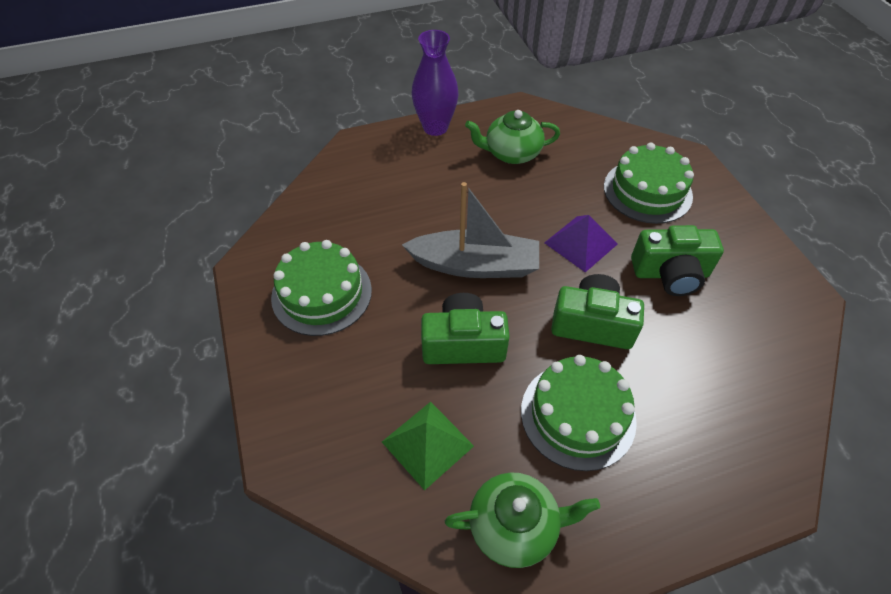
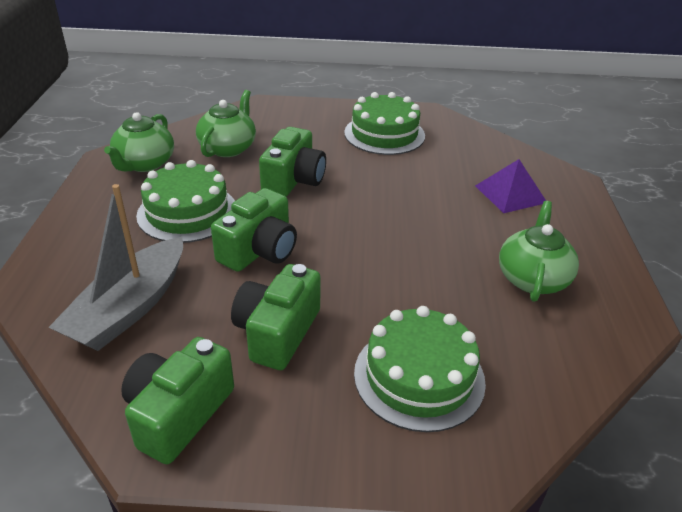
camera: 110 degrees right, 15 degrees down
green pyramid [382,402,474,490] -> green teapot [196,90,256,157]
grey boat [402,182,539,278] -> grey boat moved to [49,184,183,351]
purple vase [412,30,459,136] -> none
purple pyramid [544,215,618,272] -> purple pyramid moved to [475,159,546,213]
none -> green camera [121,337,234,464]

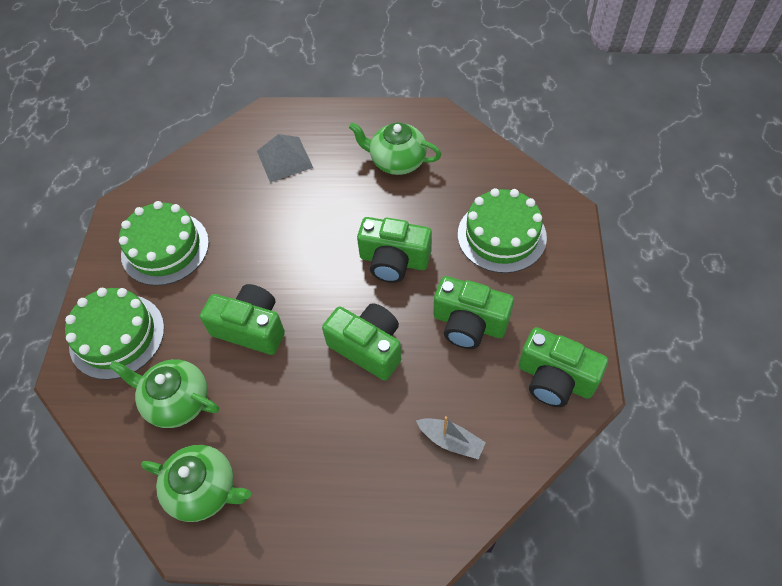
camera: 85 degrees left, 20 degrees up
grey boat [49,184,183,351] -> grey boat [416,416,486,459], size x0.49
green cake [136,160,235,243] -> green cake moved to [65,288,164,380]
purple pyramid [475,159,546,213] -> grey pyramid [257,134,313,182]
none -> green camera [357,217,432,283]

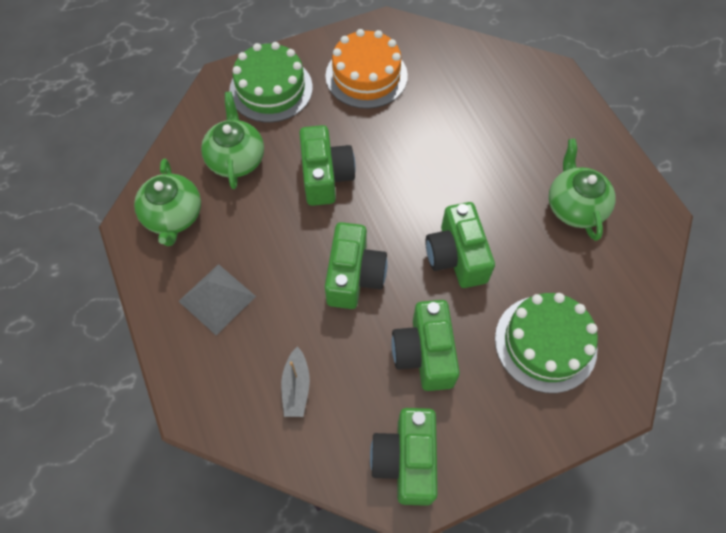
camera: 60 degrees right, 5 degrees up
green cake [119,201,209,286] -> orange cake [325,29,408,109]
grey pyramid [257,134,313,182] -> grey pyramid moved to [178,264,256,335]

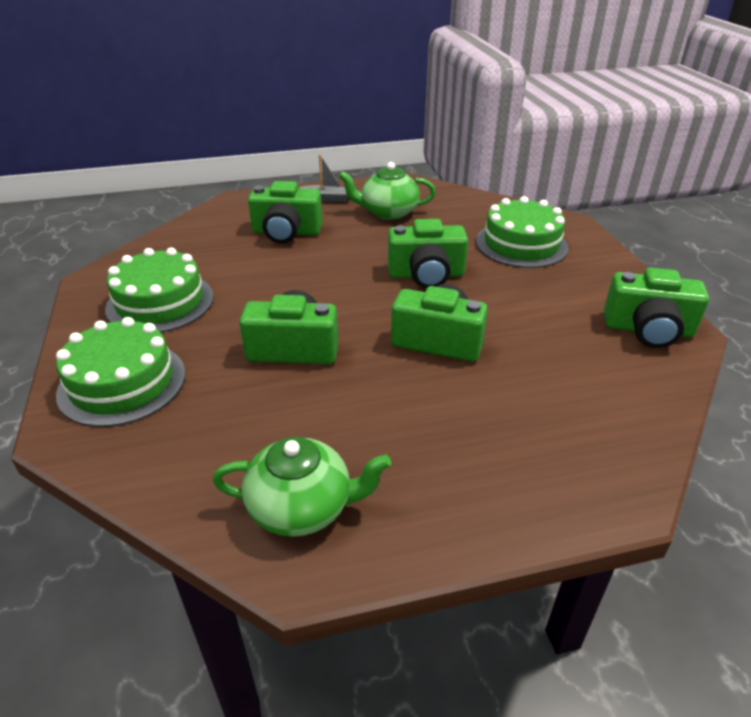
camera: 80 degrees left, 25 degrees down
grey pyramid [178,264,256,335] -> none
green teapot [201,92,264,189] -> none
grey boat [281,346,310,417] -> grey boat moved to [298,154,349,202]
orange cake [325,29,408,109] -> green cake [105,247,214,333]
green camera [391,300,460,391] -> green camera moved to [248,181,322,243]

